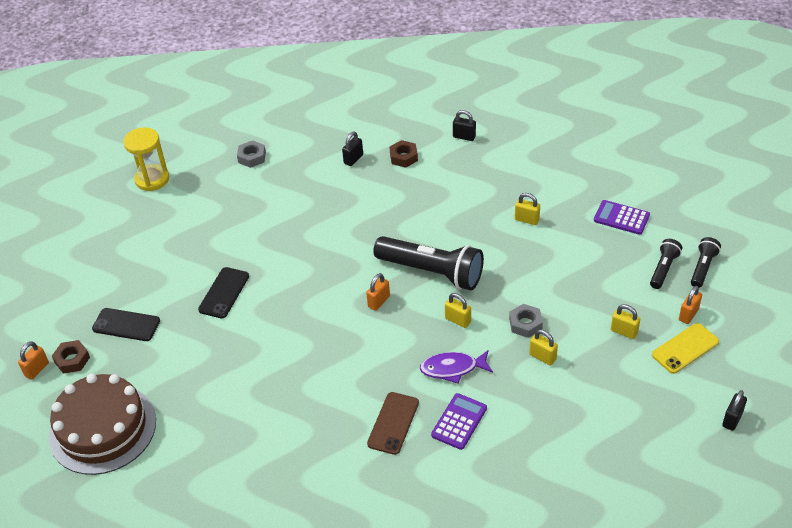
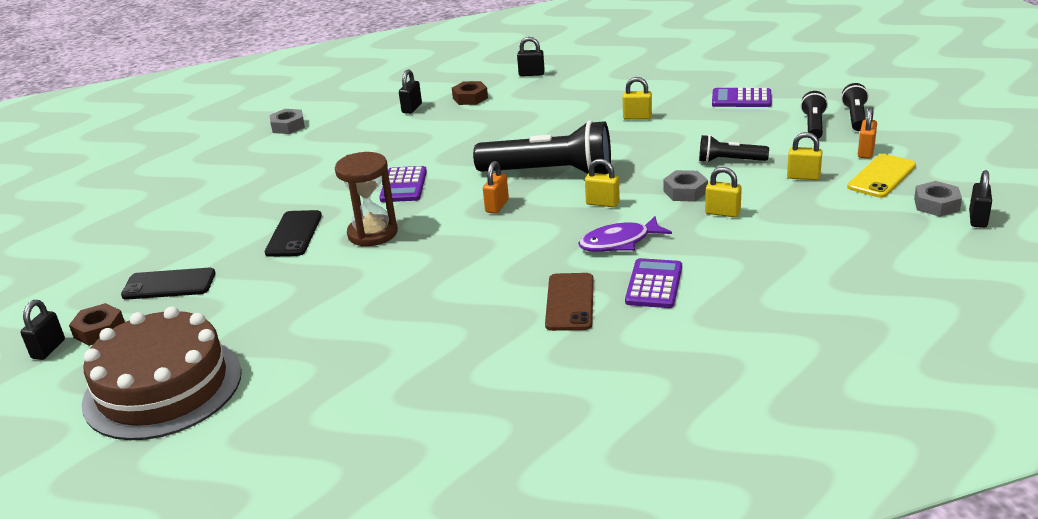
camera: 15 degrees left, 15 degrees down
orange padlock [18,341,49,380] -> black padlock [21,300,65,360]
yellow hourglass [123,127,169,191] -> none
none -> brown hourglass [335,152,398,247]
none -> purple calculator [379,166,427,202]
none -> black flashlight [699,135,769,163]
none -> grey nut [914,181,962,217]

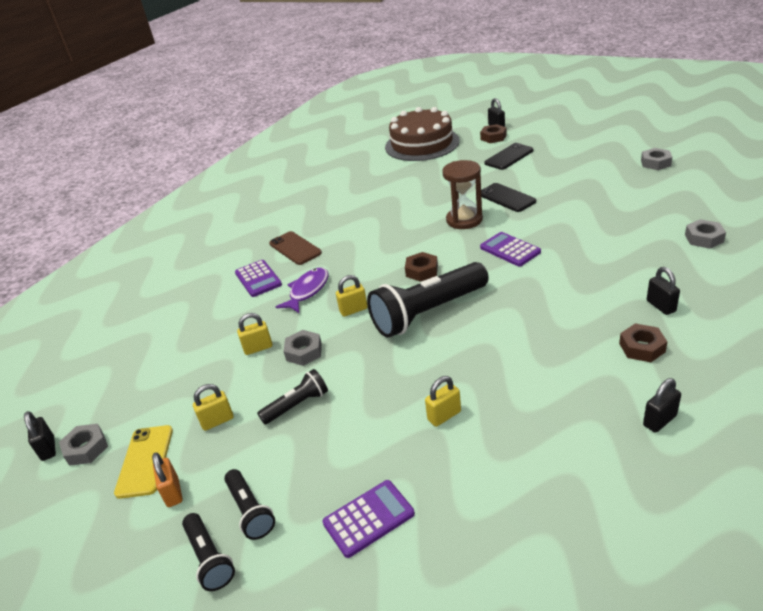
camera: 140 degrees right, 5 degrees up
orange padlock [483,161,509,214] -> brown nut [405,252,438,282]
none -> grey nut [641,148,672,170]

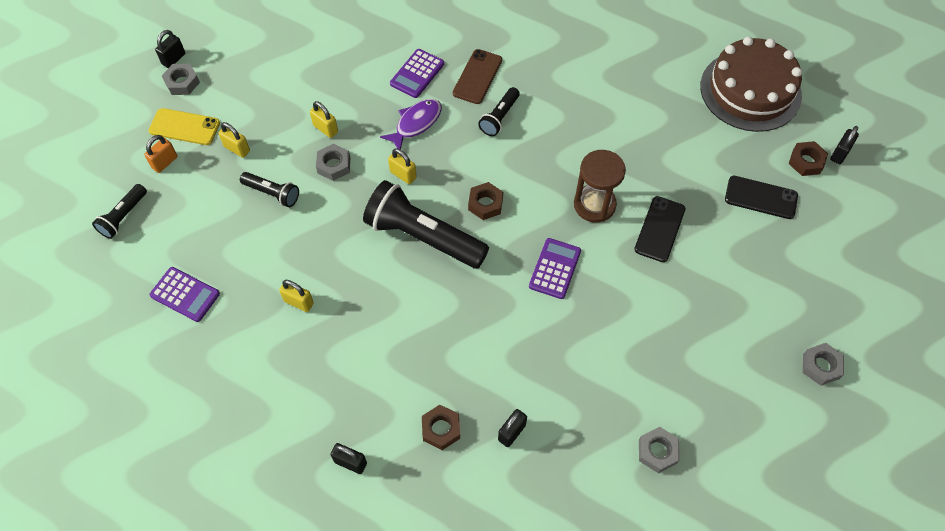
camera: 55 degrees right, 25 degrees up
yellow phone [114,425,173,499] -> yellow phone turned 45 degrees clockwise [149,108,220,145]
black flashlight [224,469,275,540] -> black flashlight moved to [478,87,520,136]
purple fish [276,268,329,313] -> purple fish turned 45 degrees counterclockwise [380,99,442,150]

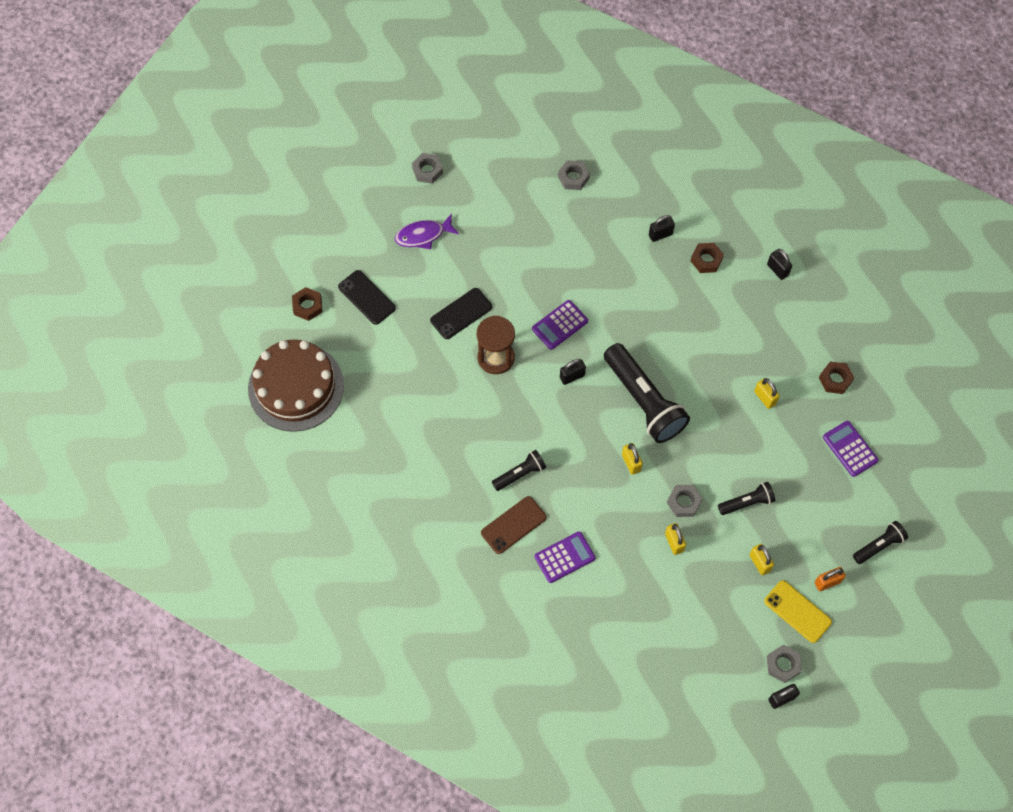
camera: 150 degrees left, 5 degrees up
black flashlight [240,172,299,207] -> black flashlight turned 105 degrees clockwise [718,482,775,515]
purple fish [380,99,442,150] -> purple fish moved to [395,214,459,249]
brown nut [468,182,503,220] -> brown nut moved to [819,361,854,394]
black padlock [830,126,859,164] -> black padlock moved to [560,359,586,385]

